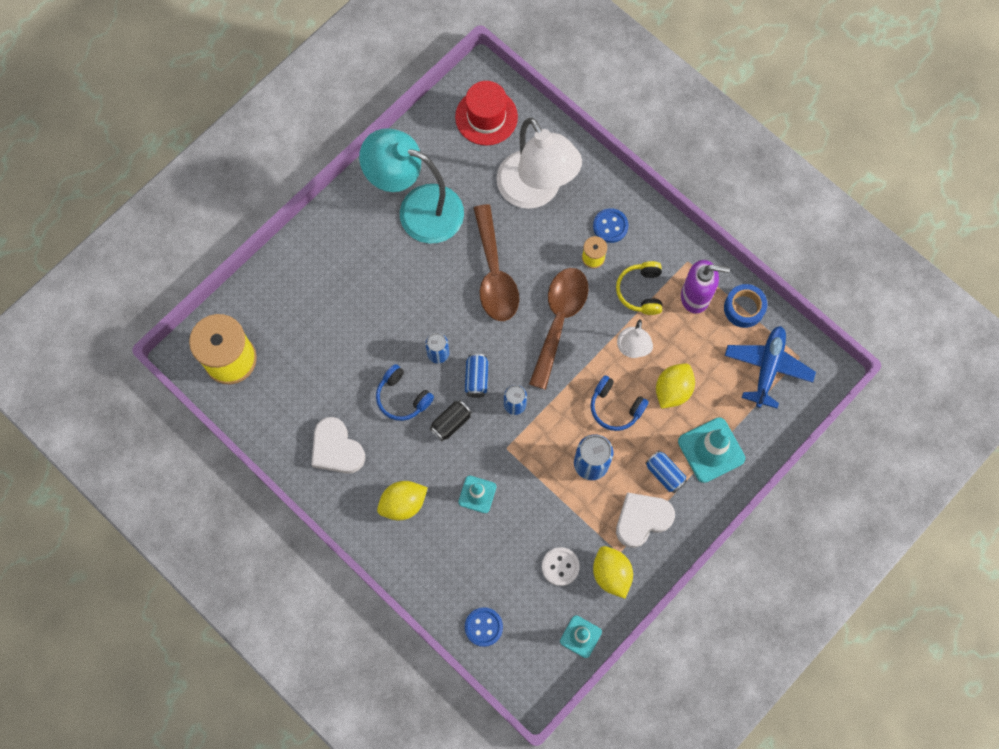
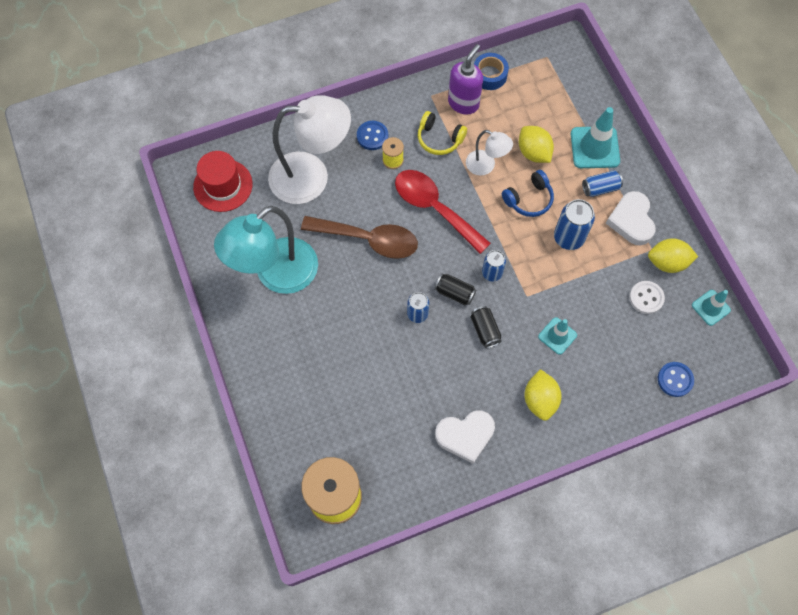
camera: 65 degrees left, 5 degrees down
blue headphones [376,364,434,421] -> none
blue can [465,354,488,398] -> black can [435,273,476,305]
brown spoon [529,268,588,390] -> red spoon [395,170,491,254]
blue plane [725,326,816,409] -> none

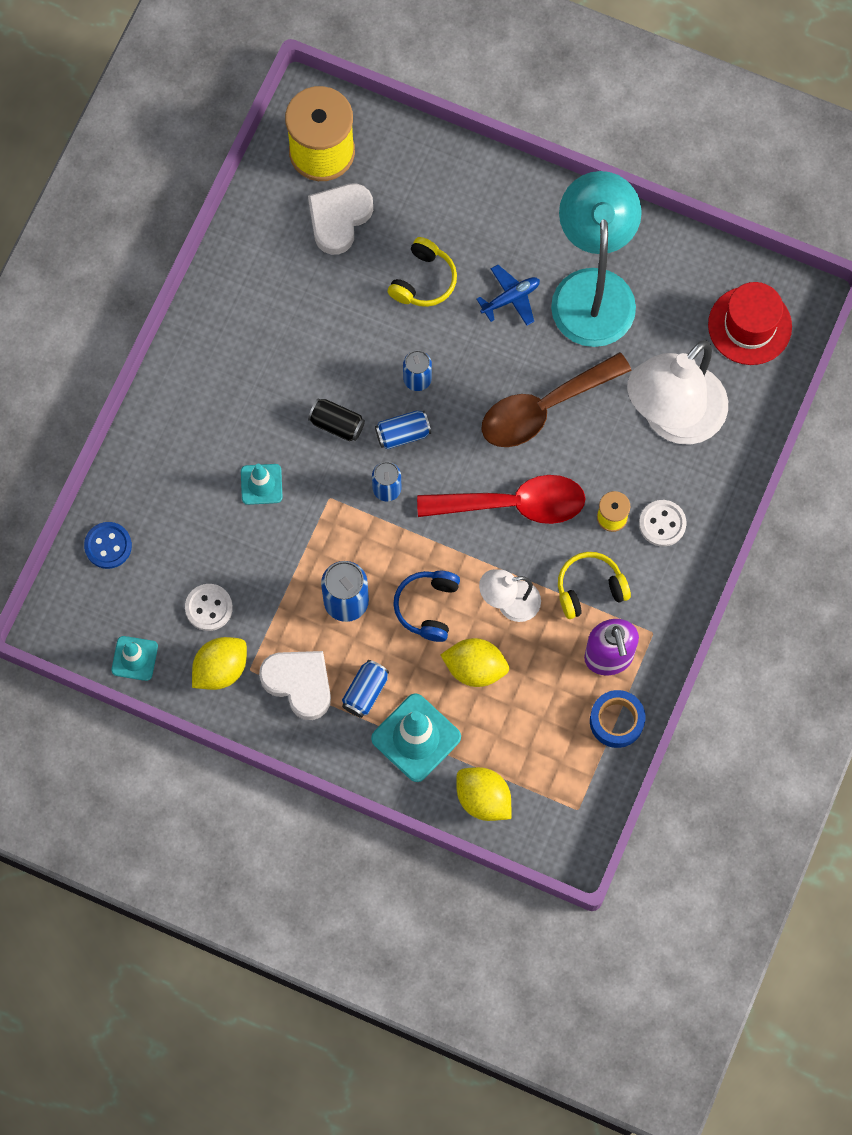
camera: 135 degrees right, 5 degrees up
blue button [357,121,388,150] -> white button [639,500,687,547]
black can [435,273,476,305] -> blue can [375,410,431,449]
white heart [435,410,495,464] -> white heart moved to [308,183,373,255]
yellow lemon [524,369,562,421] -> yellow lemon moved to [456,767,512,821]
none -> yellow headphones [388,237,457,307]
none -> blue plane [476,265,540,326]

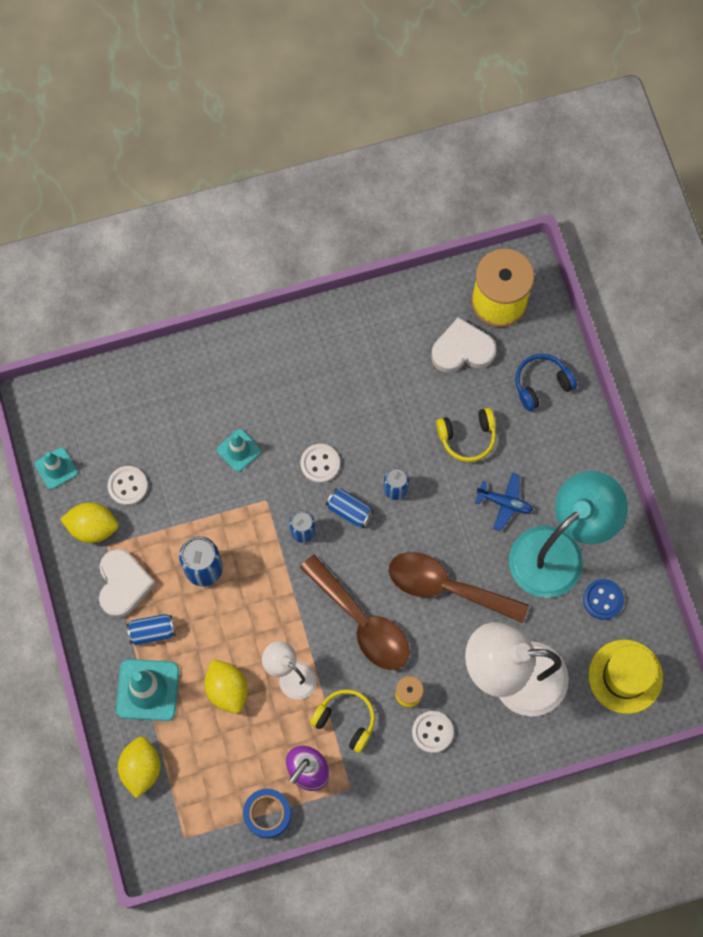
camera: 50 degrees right, 0 degrees up
blue button [84,522,132,569] -> blue button moved to [583,579,624,620]
black can [308,398,365,441] -> white button [301,444,340,483]
blue headphones [393,571,460,642] -> blue headphones moved to [515,354,577,411]
red spoon [417,475,586,524] -> brown spoon [300,555,410,670]
red hat [708,282,792,365] -> yellow hat [588,640,663,714]

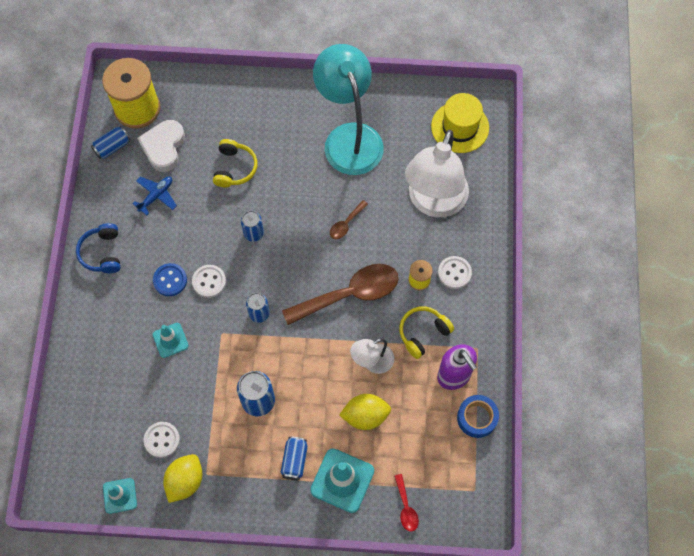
camera: 70 degrees left, 5 degrees down
white heart [99,549,156,618] -> none
yellow lemon [118,736,161,799] -> red spoon [394,474,419,532]
blue can [326,488,374,528] -> blue can moved to [91,126,130,159]
brown spoon [389,552,529,623] -> brown spoon [330,200,368,239], size x0.45
blue plane [475,473,533,531] -> blue plane moved to [132,176,177,215]
blue headphones [515,354,577,411] -> blue headphones moved to [76,223,120,273]
blue button [583,579,624,620] -> blue button moved to [153,263,187,296]

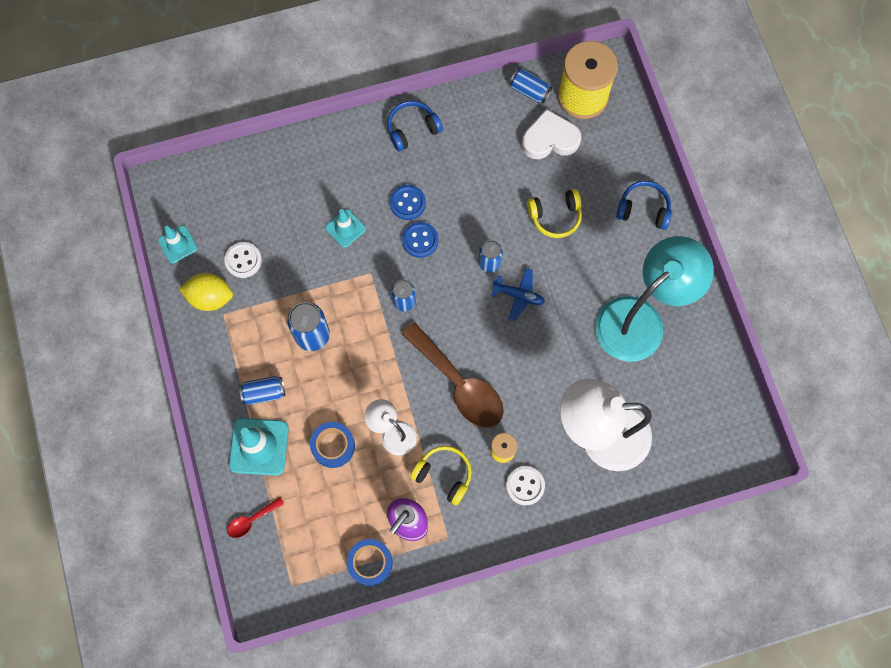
camera: 70 degrees right, 5 degrees up
blue plane [132,176,177,215] -> blue plane moved to [491,268,545,321]
white button [192,265,226,298] -> blue button [402,222,438,258]
brown spoon [330,200,368,239] -> none
yellow lemon [339,394,391,430] -> blue tape [310,422,355,468]
yellow hat [431,93,489,153] -> none
none -> blue headphones [616,181,672,230]

